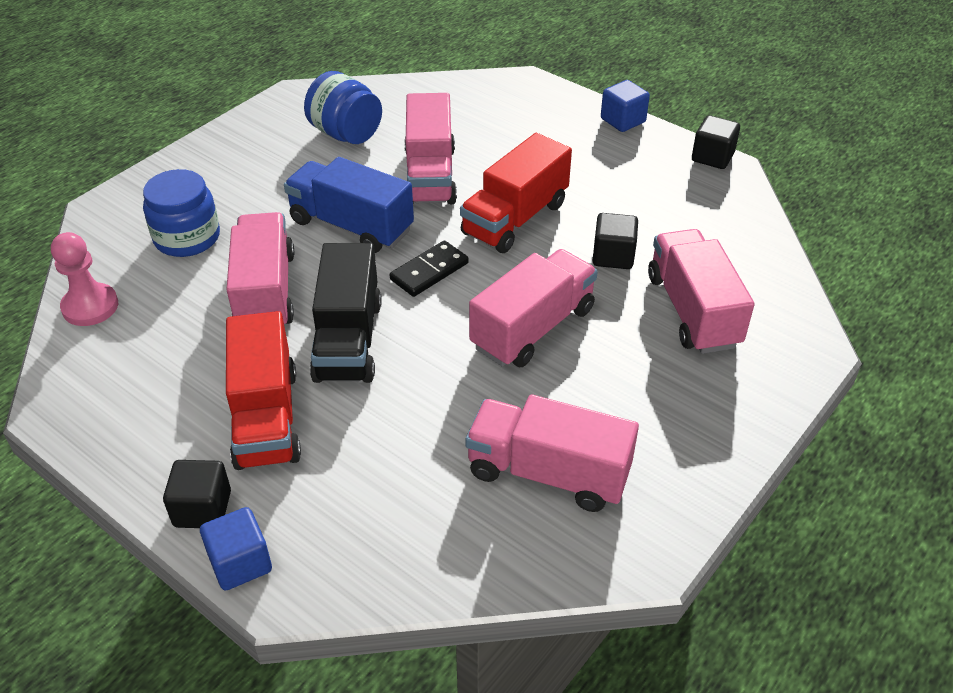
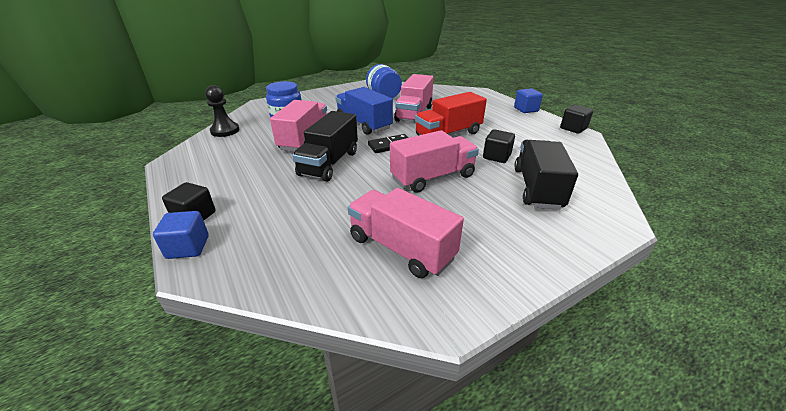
camera: 20 degrees right, 10 degrees down
pink pawn [51,232,118,326] -> black pawn [205,85,239,137]
red truck [226,311,301,470] -> none
pink truck [648,229,755,354] -> black truck [514,140,578,210]

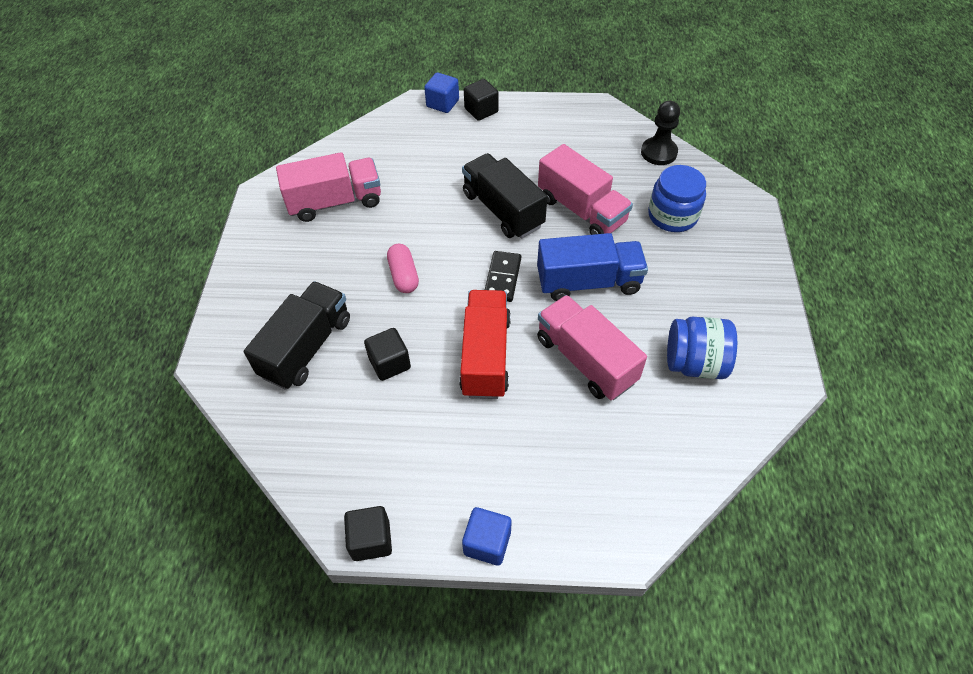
camera: 125 degrees right, 20 degrees up
pink truck [390,130,479,193] -> pink capsule [387,244,419,293]
black truck [514,140,578,210] -> black truck turned 105 degrees counterclockwise [244,281,350,390]

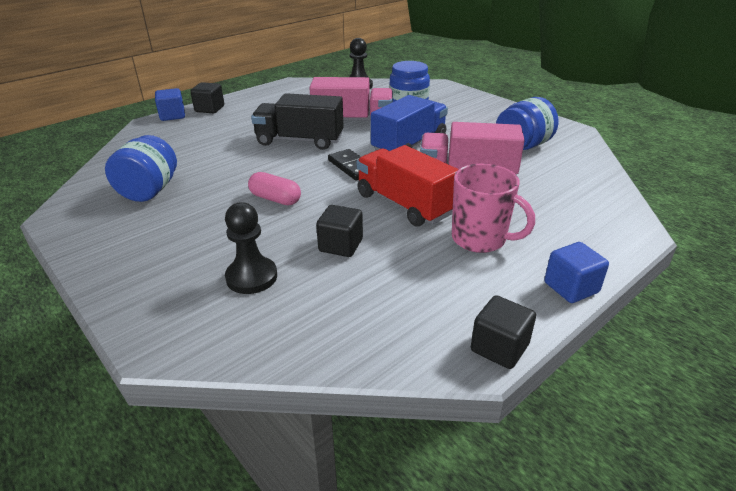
camera: 45 degrees left, 20 degrees down
black truck [244,281,350,390] -> black pawn [225,202,277,294]
pink truck [276,152,381,222] -> blue jar [105,135,177,202]
none -> pink mug [452,164,535,253]

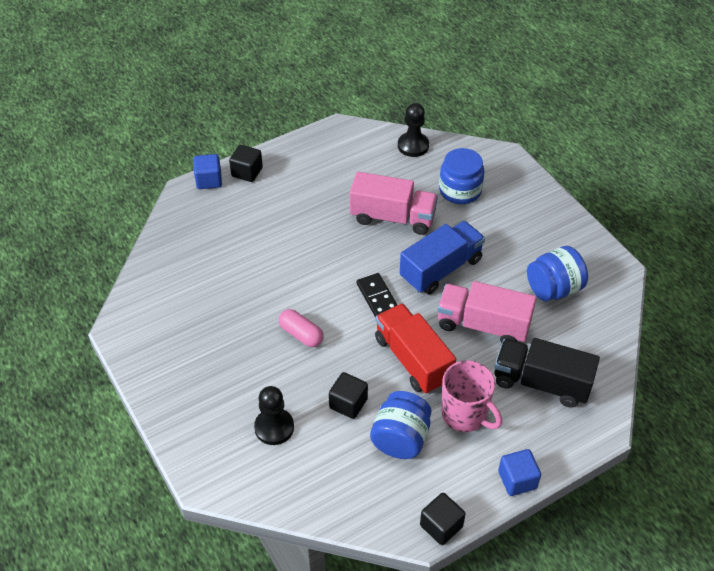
camera: 10 degrees right, 15 degrees up
blue jar [105,135,177,202] -> blue jar moved to [370,391,431,459]
black truck [251,93,344,150] -> black truck moved to [495,338,600,408]

